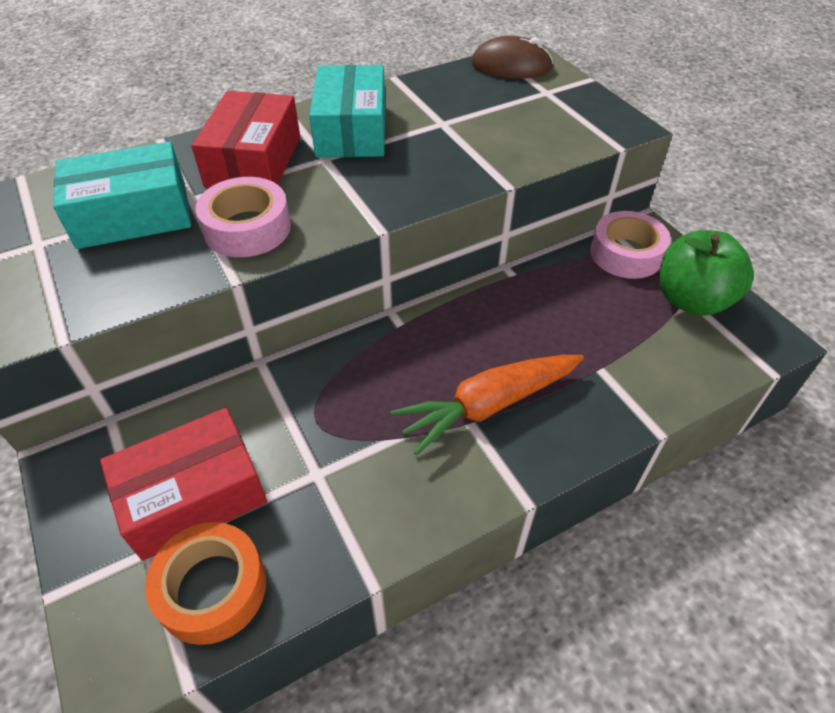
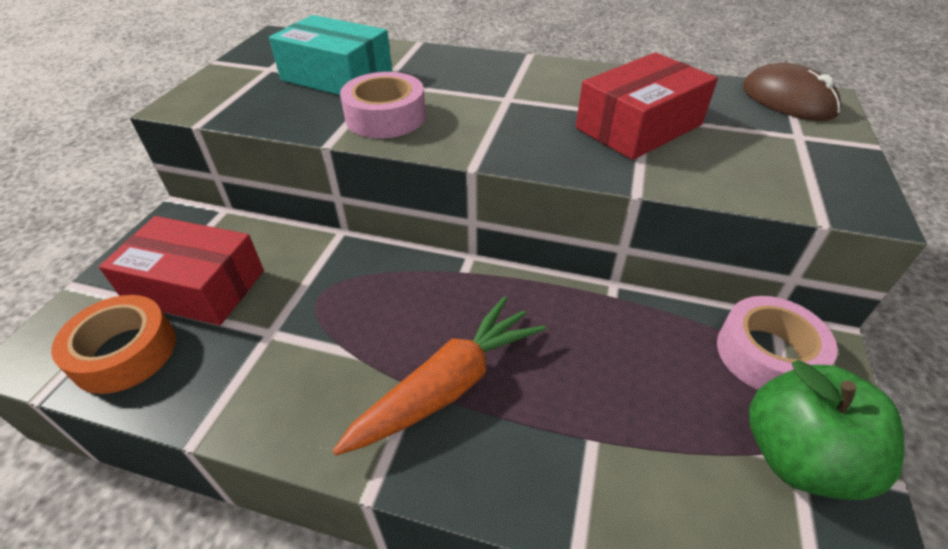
camera: 45 degrees right, 5 degrees down
red box [192,91,300,188] -> red box moved to [576,52,718,160]
turquoise box [309,65,385,157] -> none
orange carrot [390,355,584,455] -> orange carrot turned 120 degrees clockwise [333,296,546,455]

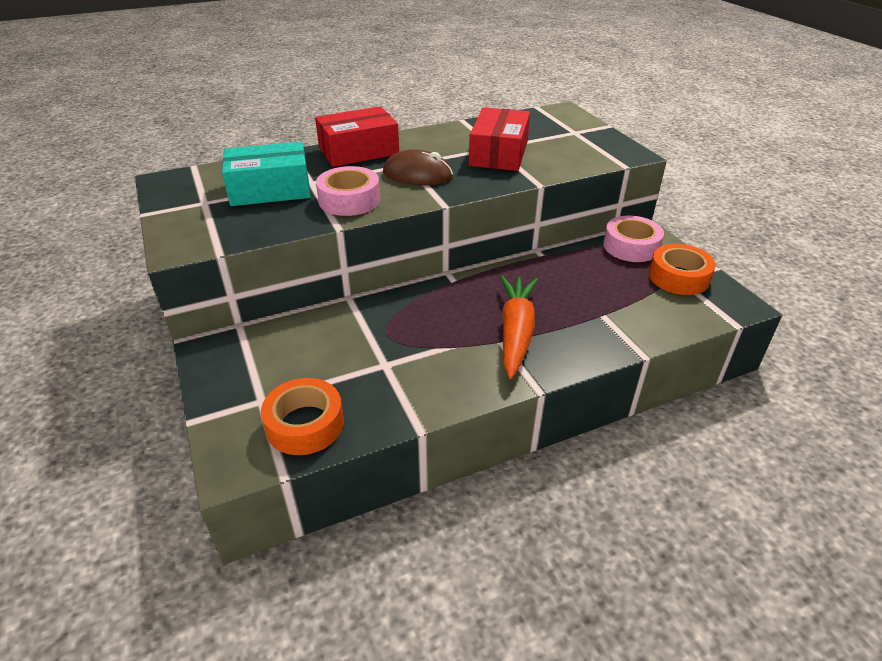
camera: 40 degrees left, 5 degrees down
red box [99,216,264,325] -> red box moved to [315,106,399,167]
brown mouse [743,63,841,121] -> brown mouse moved to [383,149,453,185]
green apple [749,360,904,500] -> orange tape [649,244,716,295]

